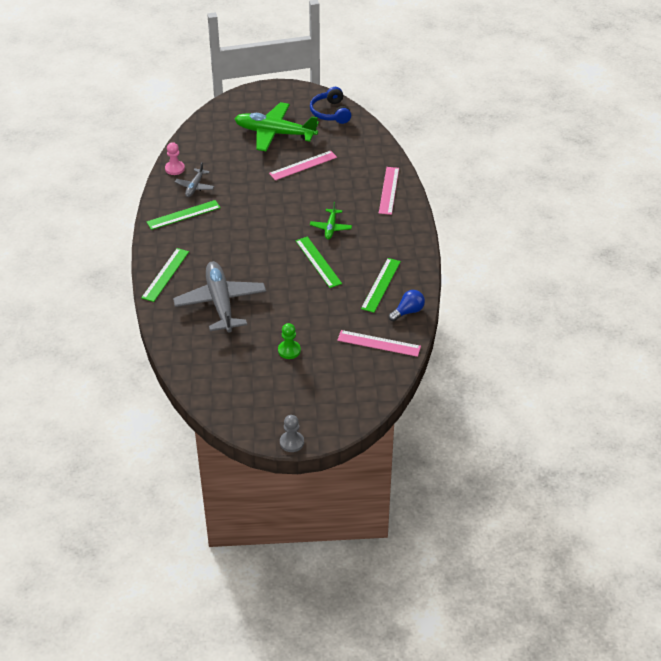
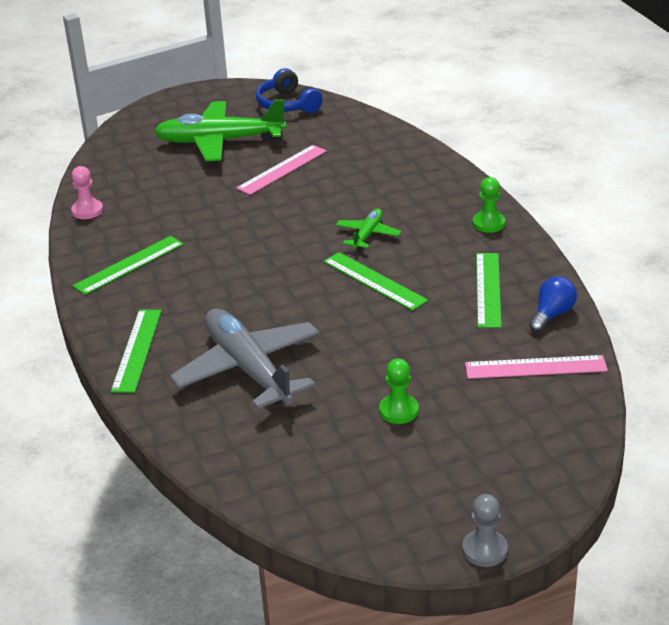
camera: 15 degrees left, 10 degrees down
grey plane [175,162,215,197] -> none
green plane [310,202,352,239] -> green plane turned 150 degrees counterclockwise [336,208,401,249]
pink ruler [379,167,399,215] -> none
none -> green pawn [473,177,505,233]

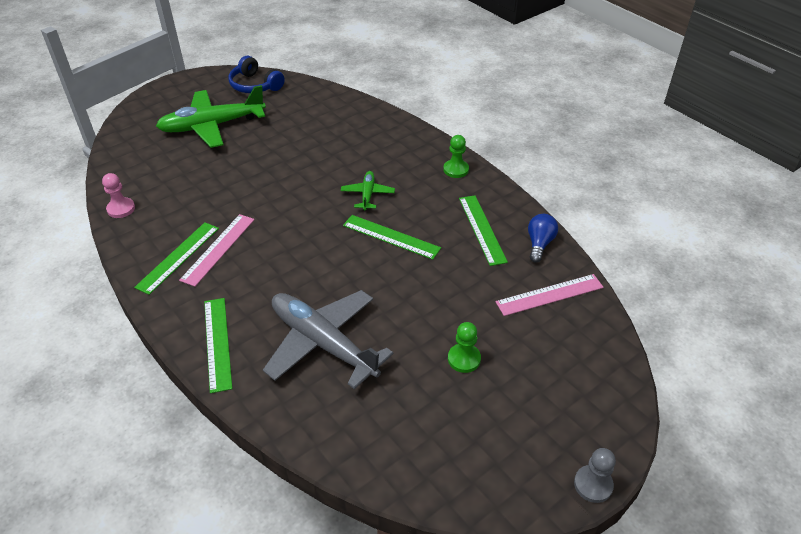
camera: 20 degrees left, 10 degrees up
pink ruler [236,145,327,195] -> pink ruler moved to [179,214,254,287]

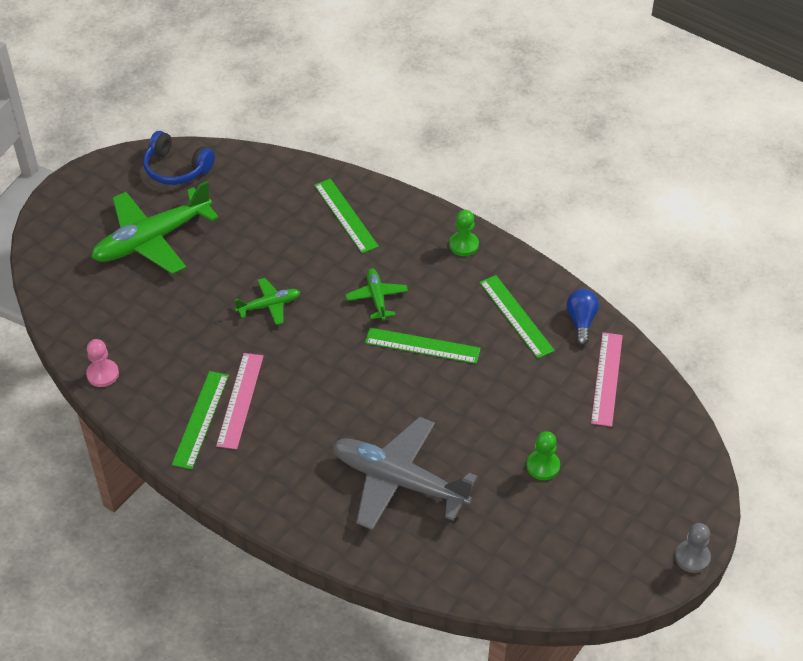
camera: 15 degrees left, 5 degrees up
green ruler [204,298,232,393] -> green ruler moved to [314,179,379,253]
pink ruler [496,274,604,316] -> pink ruler turned 45 degrees counterclockwise [591,332,623,427]
none -> green plane [234,278,301,325]

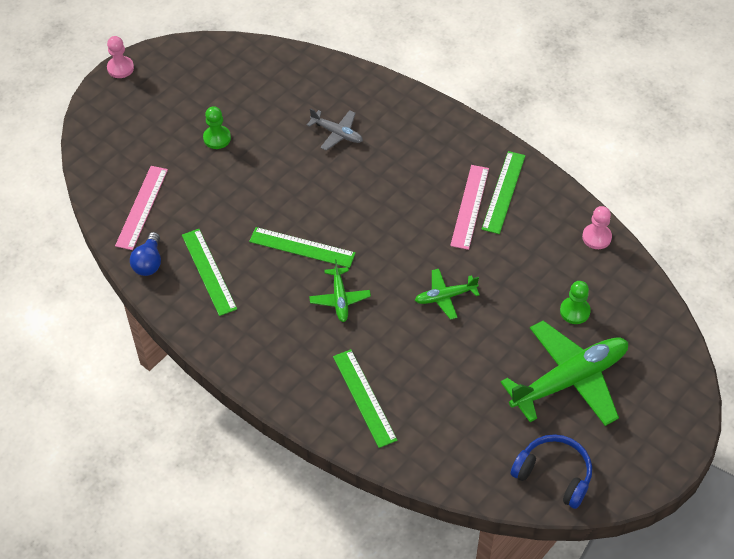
camera: 175 degrees left, 5 degrees up
grey plane [333,417,477,530] -> grey plane [307,108,363,151], size x0.49
green pawn [449,210,479,256] -> green pawn moved to [560,281,591,324]
grey pawn [675,523,711,573] -> pink pawn [107,36,134,78]

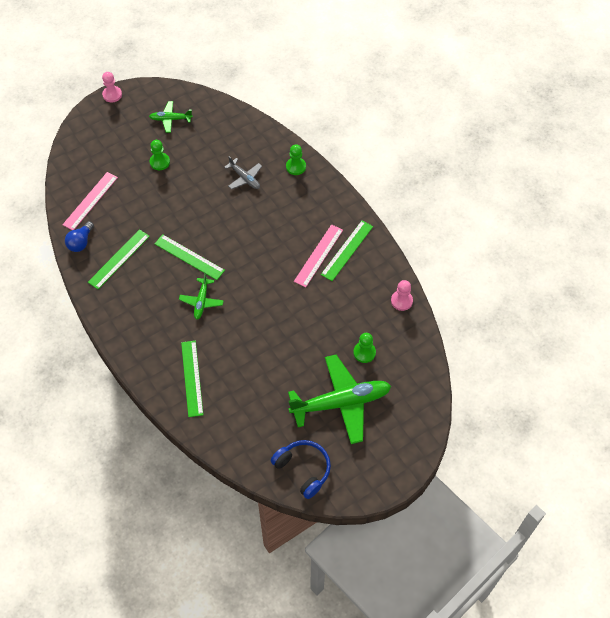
camera: 15 degrees right, 5 degrees up
green ruler [182,229,237,316] -> green ruler turned 45 degrees clockwise [88,229,150,289]
green plane [415,269,480,320] -> green plane moved to [149,101,193,133]
none -> green pawn [286,144,306,175]

